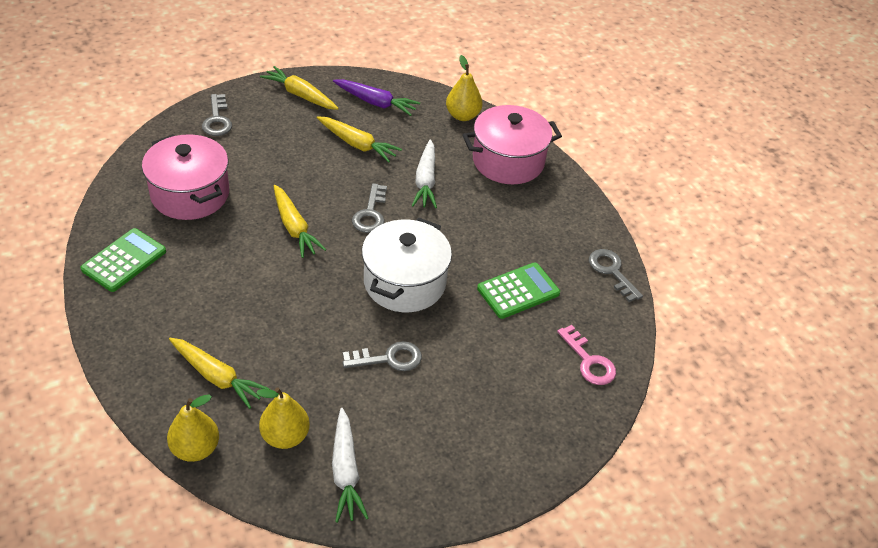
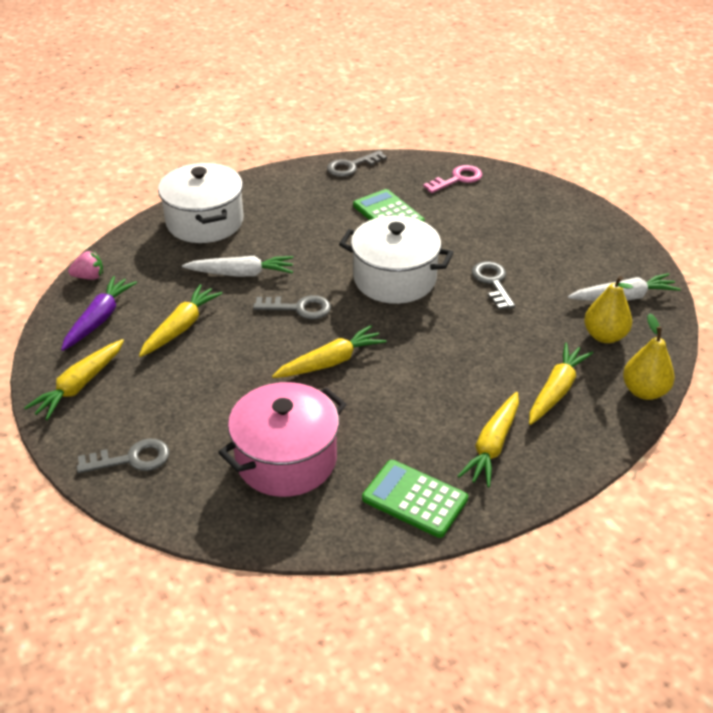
camera: 90 degrees left, 5 degrees down
yellow pear [446,55,482,121] -> none
pink pot [462,105,562,184] -> white pot [158,163,243,243]
none -> pink strawberry [68,251,103,280]
none -> yellow carrot [458,392,519,487]

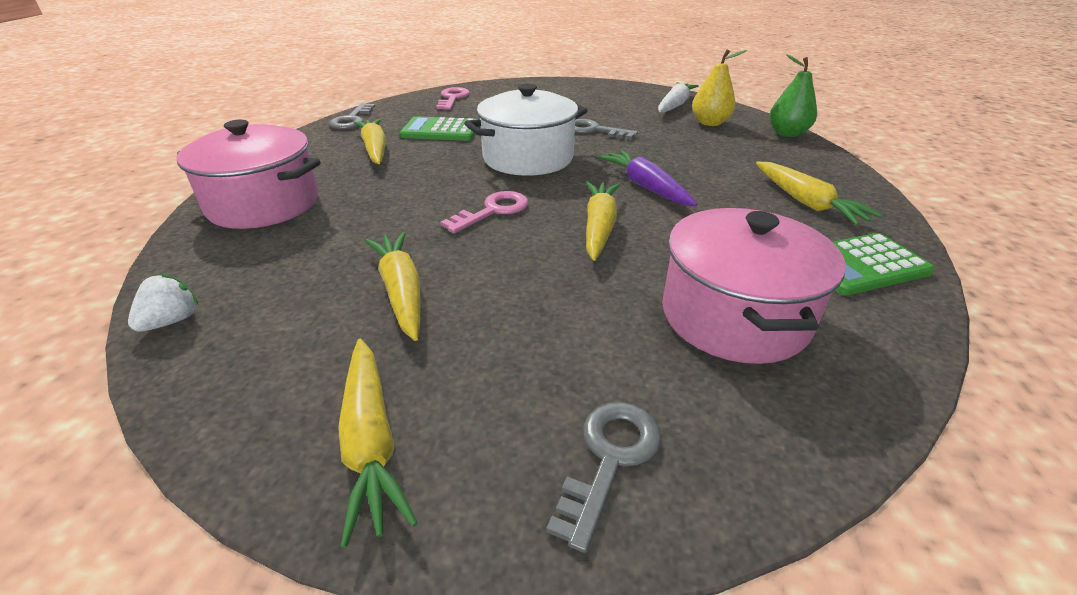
camera: 50 degrees left, 5 degrees down
purple carrot [61,276,137,351] -> purple carrot moved to [597,150,698,206]
pink strawberry [68,251,103,280] -> white strawberry [128,273,199,332]
white pot [158,163,243,243] -> pink pot [176,120,321,229]
white carrot [182,256,293,277] -> none
grey key [253,295,331,319] -> pink key [440,191,528,234]
yellow carrot [529,343,593,425] -> yellow carrot moved to [354,119,386,164]
yellow pear [623,313,675,400] -> green pear [770,54,817,137]

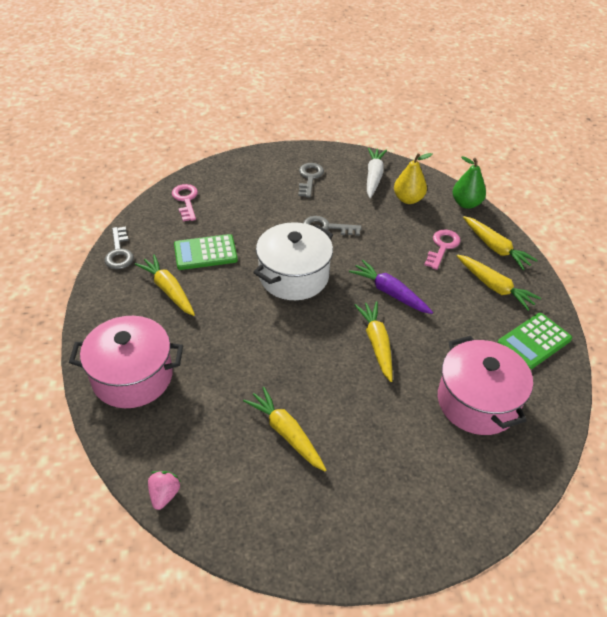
camera: 20 degrees left, 10 degrees up
white strawberry [128,273,199,332] -> pink strawberry [148,471,181,510]
yellow carrot [338,339,418,548] -> yellow carrot moved to [463,216,538,270]
pink key [440,191,528,234] -> pink key moved to [424,229,461,270]
grey key [546,402,661,553] -> grey key moved to [298,163,324,198]

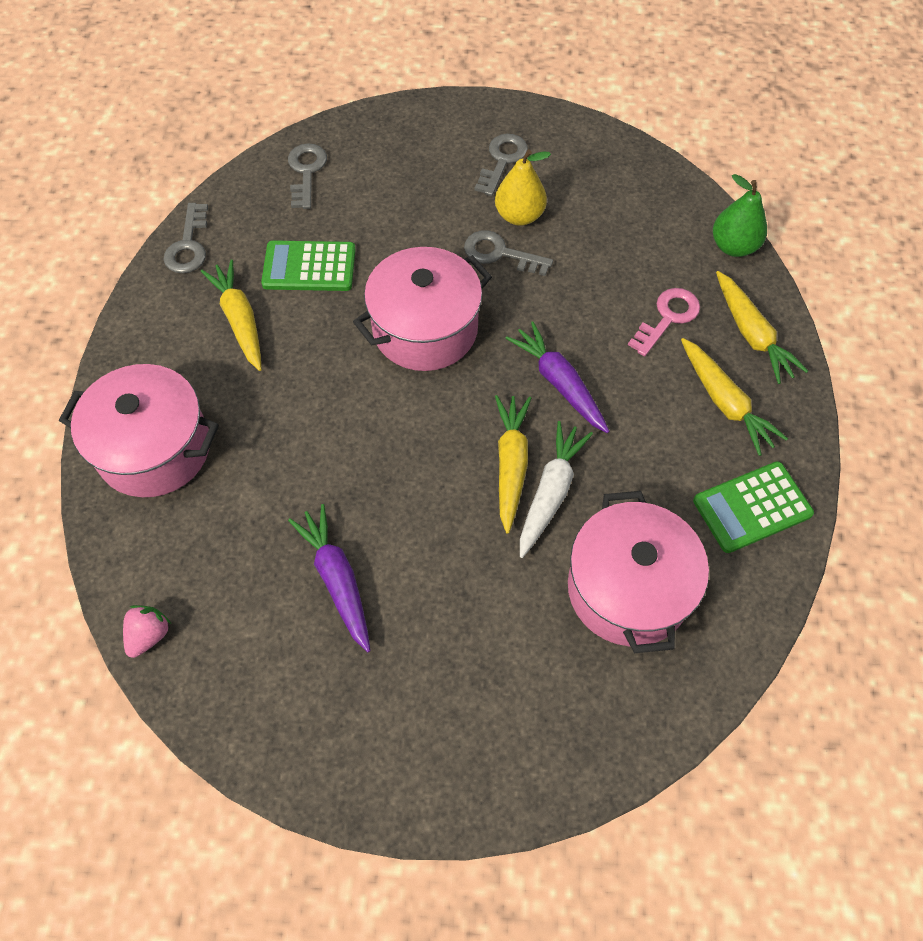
camera: 15 degrees right, 15 degrees up
pink key [172,184,198,221] -> grey key [288,143,327,209]
yellow carrot [243,387,326,471] -> purple carrot [288,504,370,652]
white pot [253,222,333,300] -> pink pot [353,247,492,371]
white carrot [367,148,387,198] -> white carrot moved to [520,421,593,558]
yellow pear [394,153,432,204] -> yellow pear moved to [495,150,551,226]

